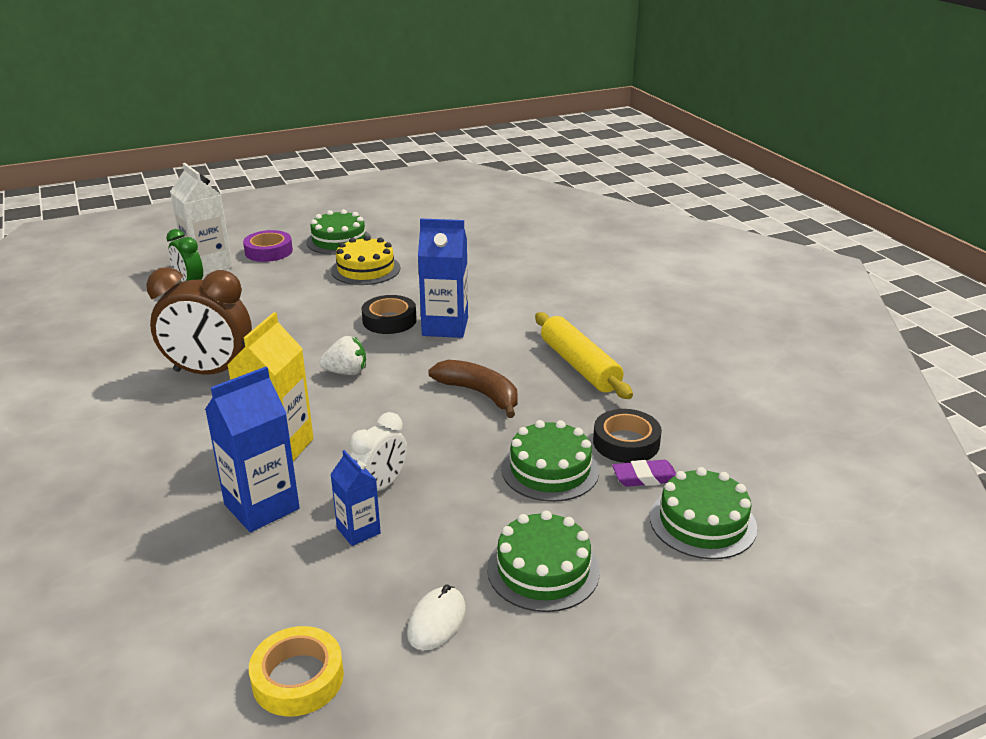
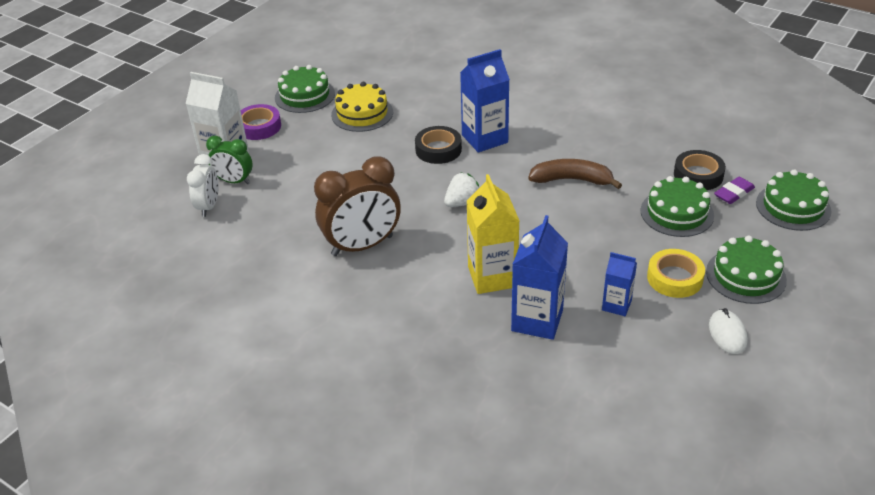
camera: 30 degrees left, 10 degrees up
yellow tape [249,626,344,716] -> yellow tape moved to [647,249,705,298]
white clock [350,412,407,491] -> white clock moved to [187,154,218,217]
yellow rolling pin [535,312,633,399] -> none

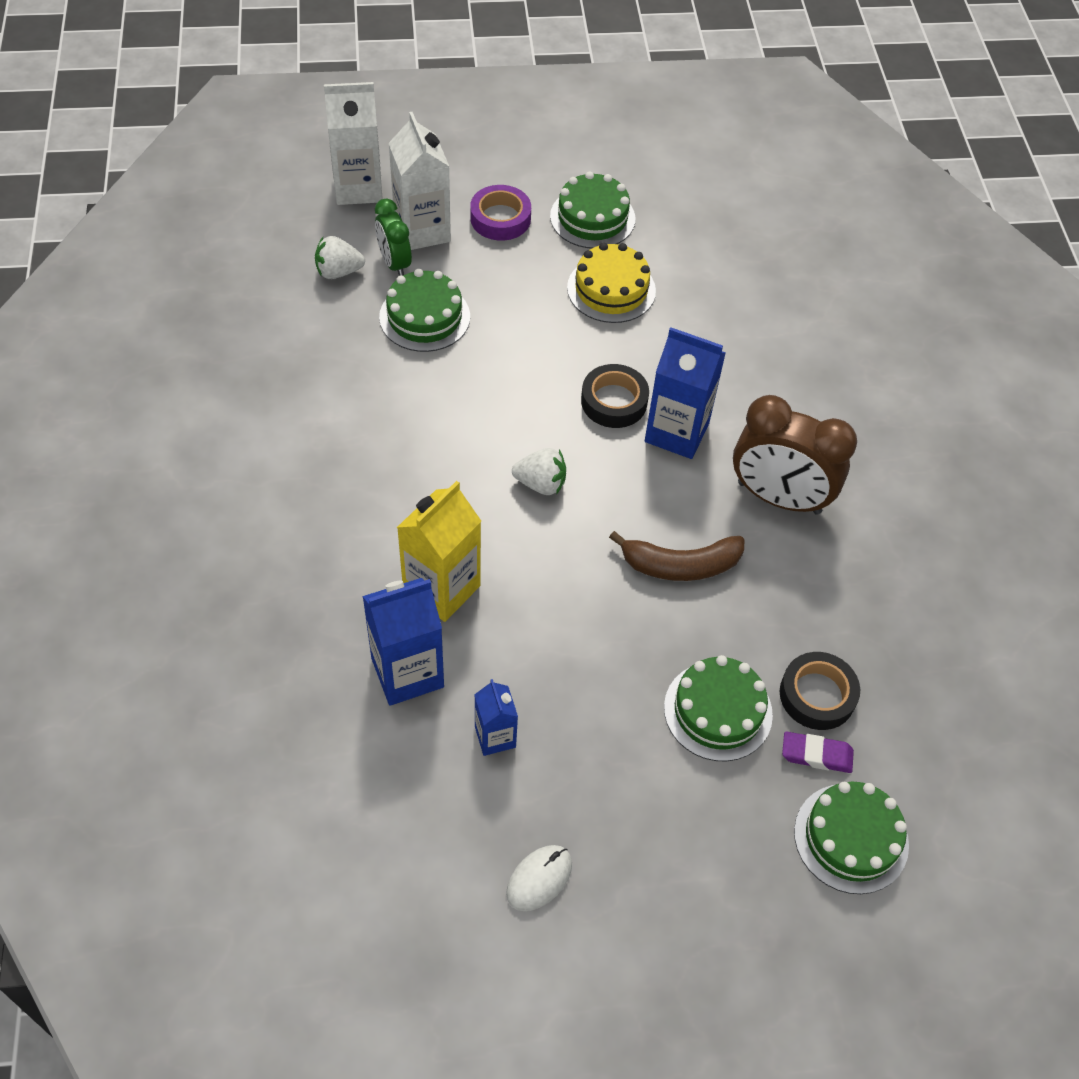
camera: 45 degrees right, 15 degrees up
white clock [187,154,218,217] -> white strawberry [315,236,365,279]
brown clock [314,157,401,256] -> brown clock moved to [733,395,857,515]
brown banana [528,159,622,189] -> brown banana turned 120 degrees clockwise [609,531,744,581]
yellow tape [647,249,705,298] -> none
green cake [706,236,787,304] -> green cake moved to [379,269,470,352]
none -> white carton [324,82,383,205]

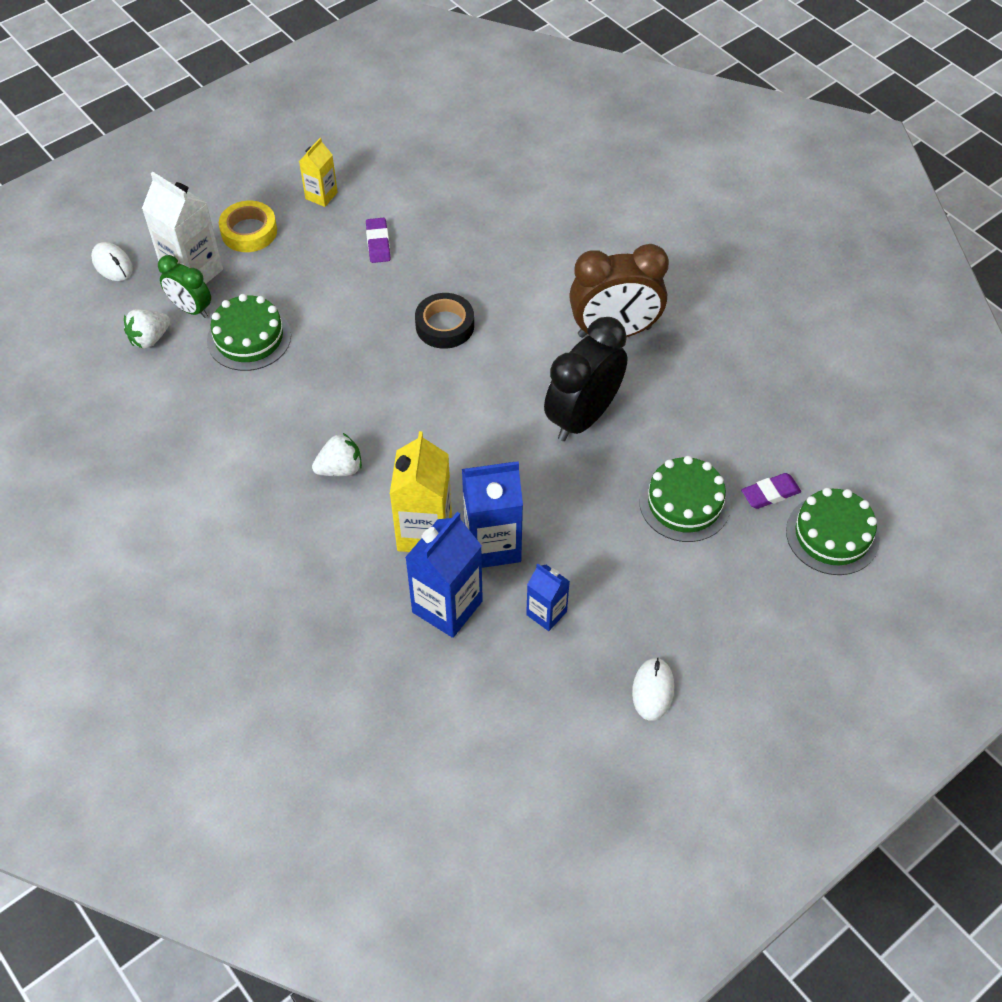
camera: 30 degrees left, 0 degrees up
white carton [324,82,383,205] -> white mouse [91,242,133,281]
purple tape [470,185,531,241] -> yellow tape [219,201,277,252]
white strawberry [512,448,566,495] -> white strawberry moved to [312,433,362,476]
green cake [550,171,635,249] -> yellow carton [299,138,338,207]
yellow cake [567,243,656,323] -> purple eraser [366,218,391,263]
brown banana [609,531,744,581] -> black clock [544,317,627,441]
blue carton [645,327,726,459] -> blue carton moved to [462,461,523,568]
black tape [779,652,860,730] -> none

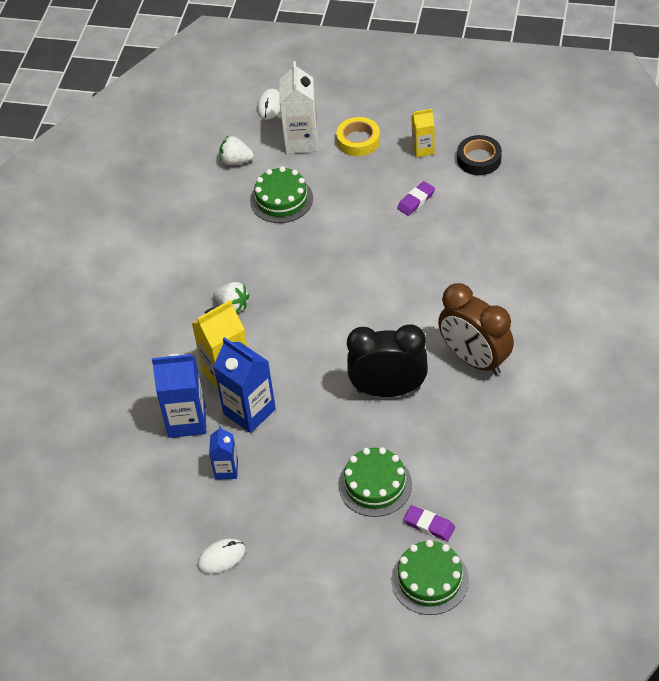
camera: 55 degrees right, 5 degrees down
green clock [158,255,211,318] -> none
black tape [415,293,474,349] -> black tape moved to [457,135,502,175]

